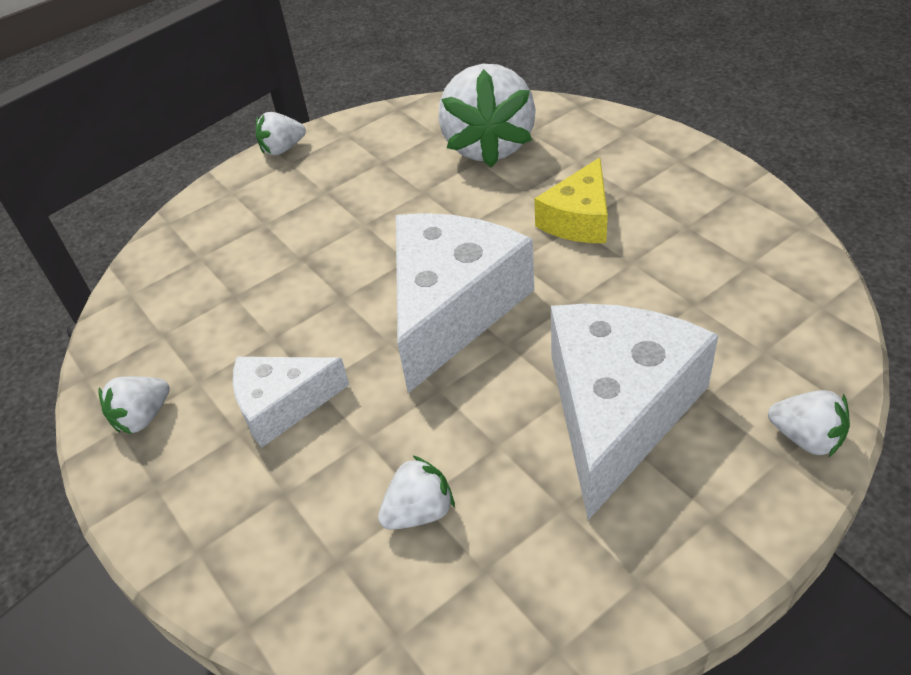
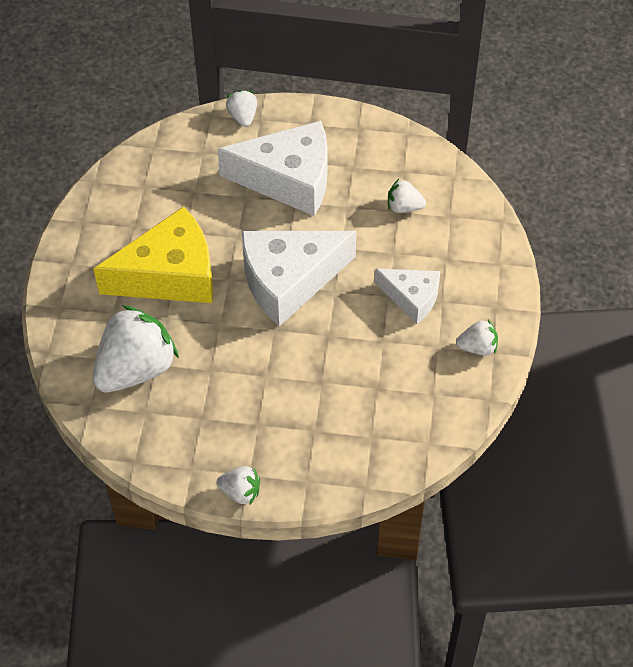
camera: 140 degrees left, 10 degrees up
yellow cheese [534,157,608,243] -> yellow cheese [93,206,213,303], size x1.77
white cheese [551,304,719,520] -> white cheese turned 150 degrees counterclockwise [217,121,328,216]

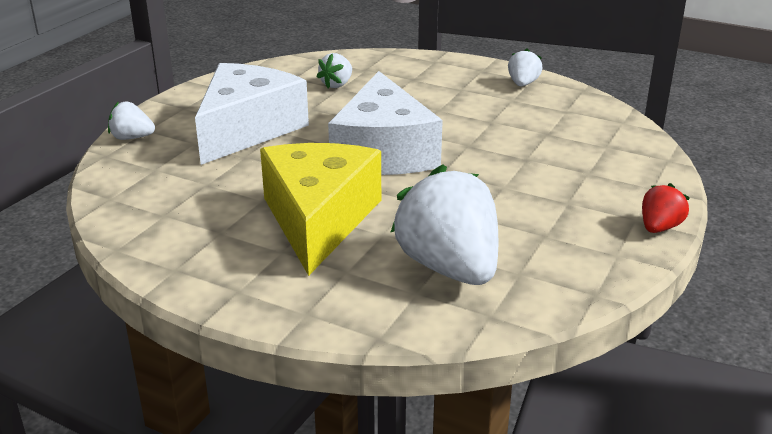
camera: 70 degrees left, 25 degrees down
white strawberry [217,466,260,504] -> red strawberry [642,183,690,233]
white cheese [375,269,440,324] -> none

